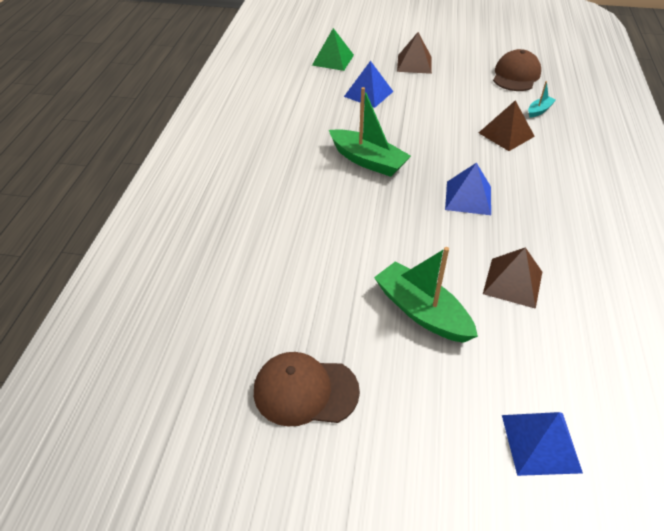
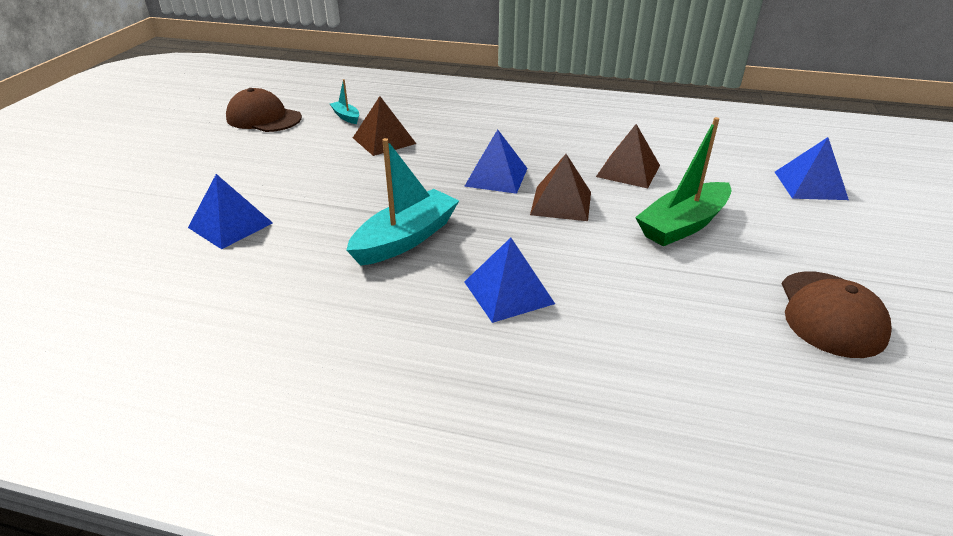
camera: 85 degrees left, 10 degrees down
green pyramid [312,28,354,71] -> none
green boat [329,87,411,177] -> turquoise boat [346,138,459,266]
brown pyramid [397,32,432,74] -> brown pyramid moved to [530,154,591,221]
none -> blue pyramid [464,238,555,323]

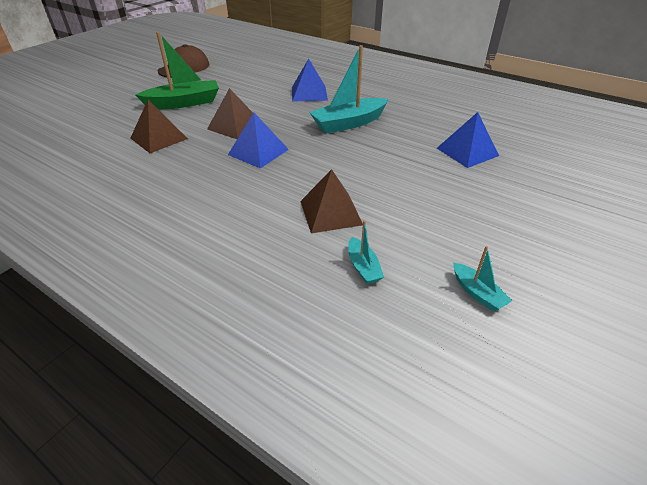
camera: 160 degrees left, 5 degrees up
brown cap [226,88,302,132] -> turquoise boat [453,246,512,311]
blue pyramid [775,137,849,200] -> none

